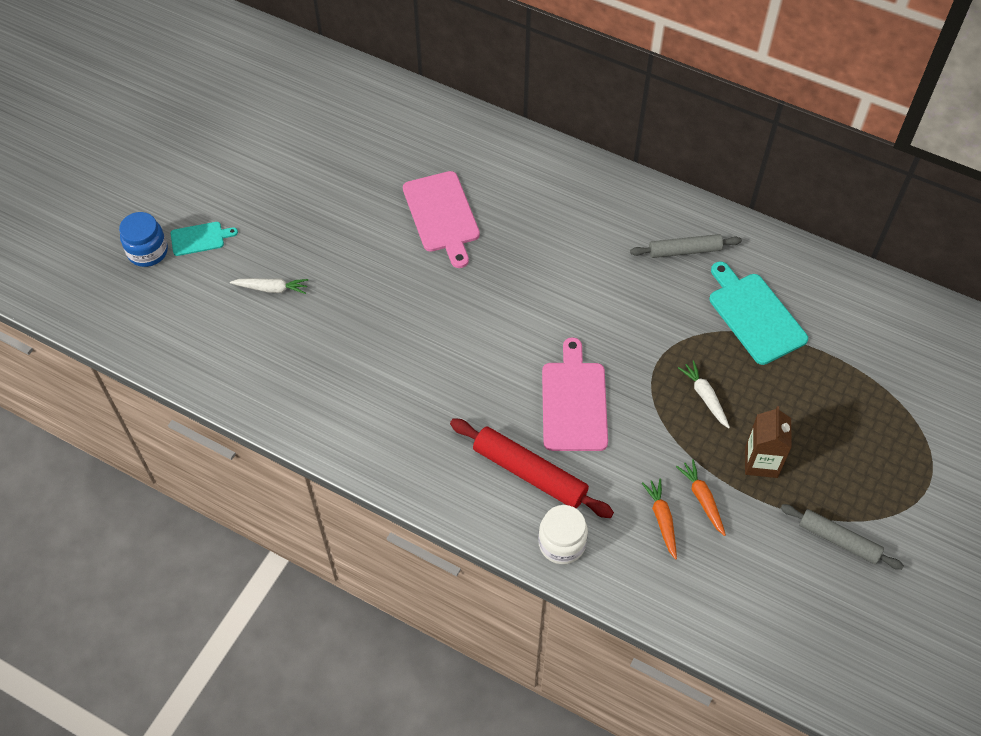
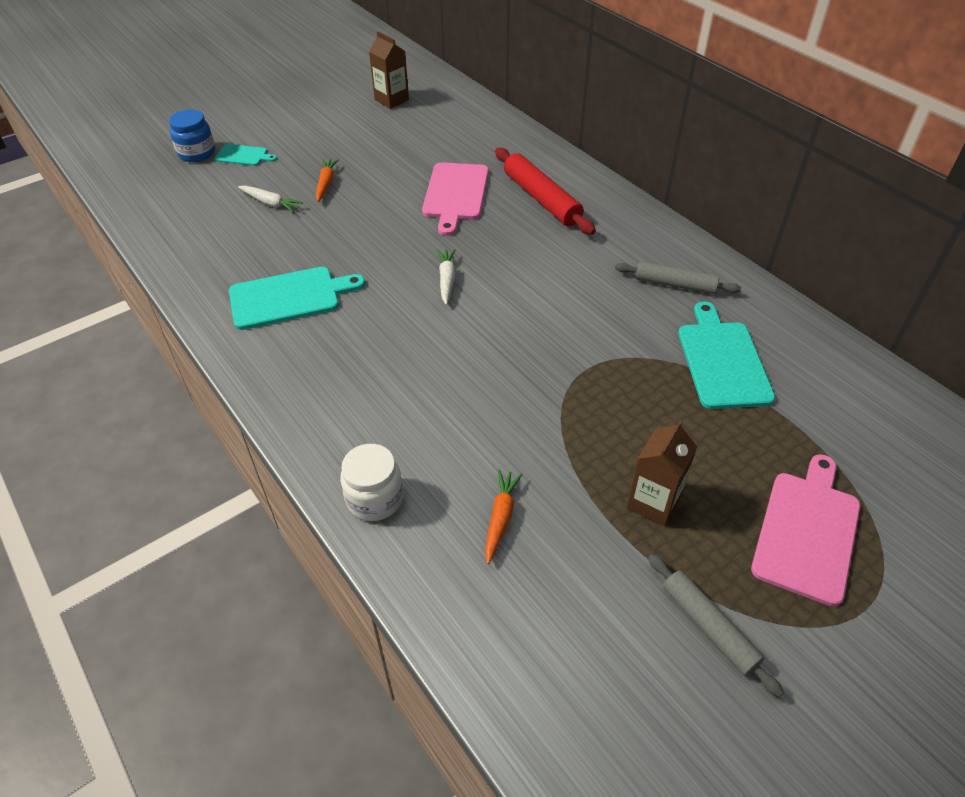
camera: 25 degrees right, 10 degrees down
red rolling pin [450,418,614,518] -> red rolling pin moved to [495,148,596,235]
pink cutting board [542,337,608,451] -> pink cutting board moved to [751,454,860,607]
orange carrot [676,459,726,536] -> orange carrot moved to [316,159,339,202]
white carrot [678,360,730,428] -> white carrot moved to [437,249,456,305]
none -> turquoise cutting board [229,267,365,330]
none -> brown carton [369,31,409,109]

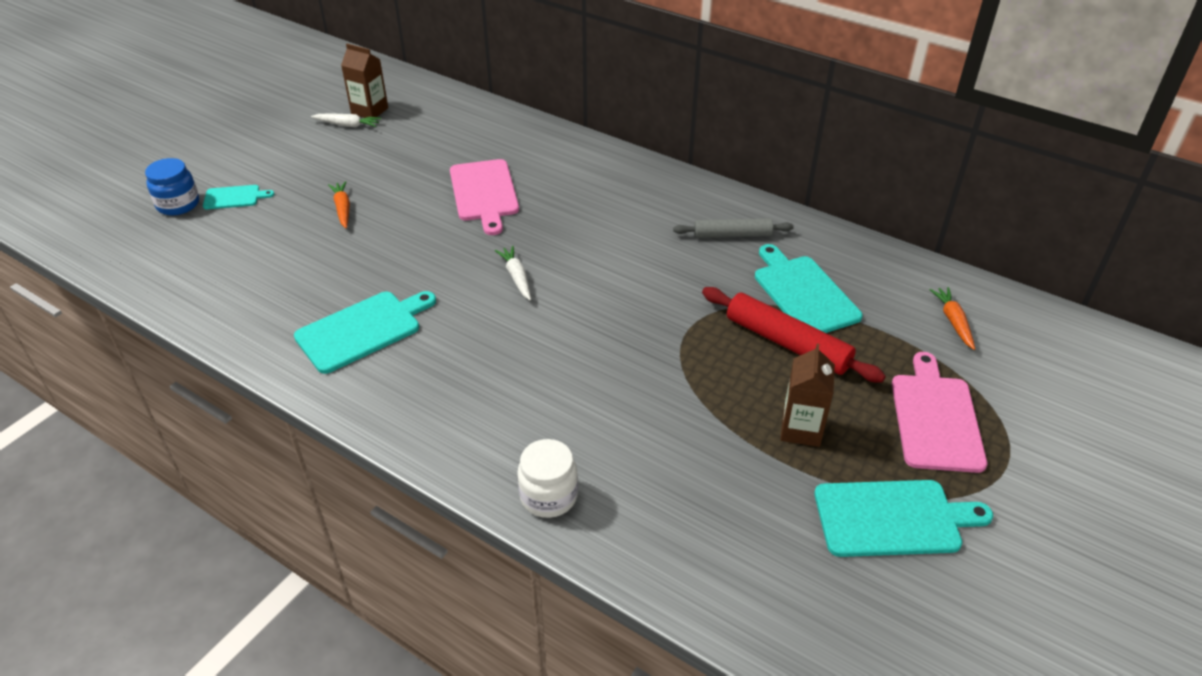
camera: 20 degrees left, 5 degrees down
white carrot [238,186,303,212] -> white carrot moved to [311,113,381,127]
orange carrot [485,469,523,564] -> orange carrot moved to [929,287,975,350]
red rolling pin [495,148,596,235] -> red rolling pin moved to [702,287,886,383]
grey rolling pin [648,554,784,697] -> turquoise cutting board [814,480,993,557]

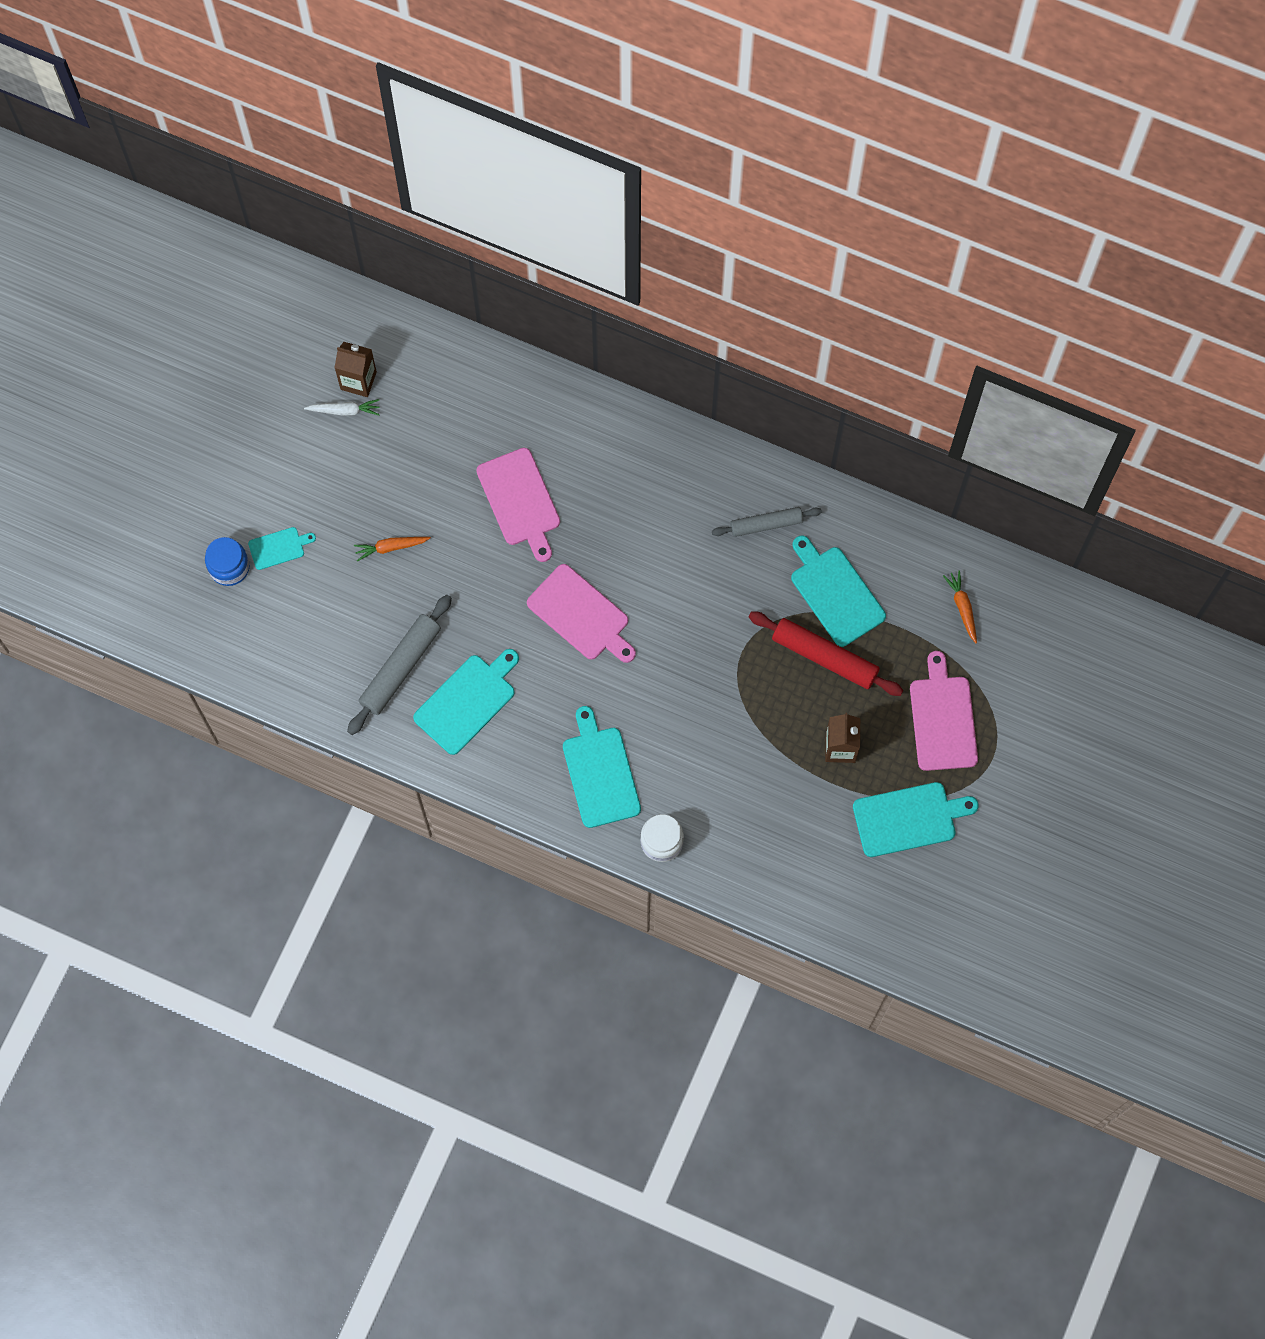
camera: 10 degrees left, 30 degrees up
orange carrot [328,181,350,228] -> orange carrot turned 75 degrees counterclockwise [354,537,431,561]
white carrot [495,246,531,301] -> pink cutting board [527,564,636,663]
none -> grey rolling pin [347,595,452,735]
none -> turquoise cutting board [563,706,641,828]

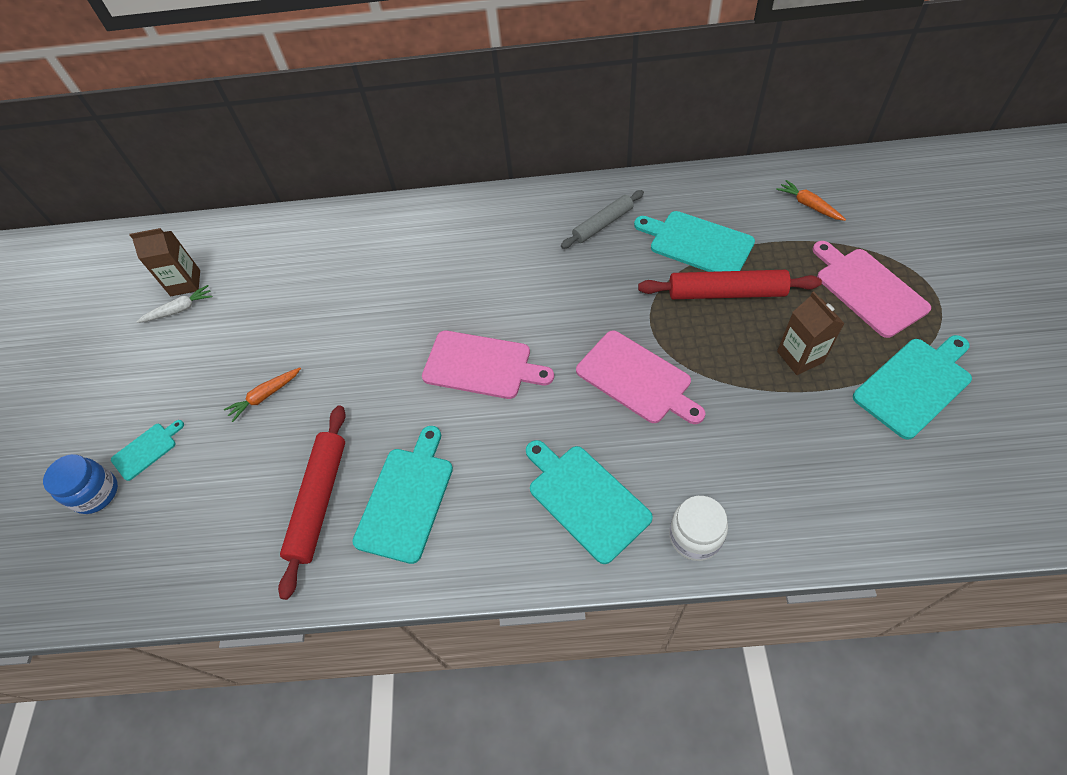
camera: 20 degrees left, 15 degrees down
grey rolling pin [347,595,452,735] -> red rolling pin [278,405,346,600]
pink cutting board [476,448,560,562] -> pink cutting board moved to [576,331,705,424]

